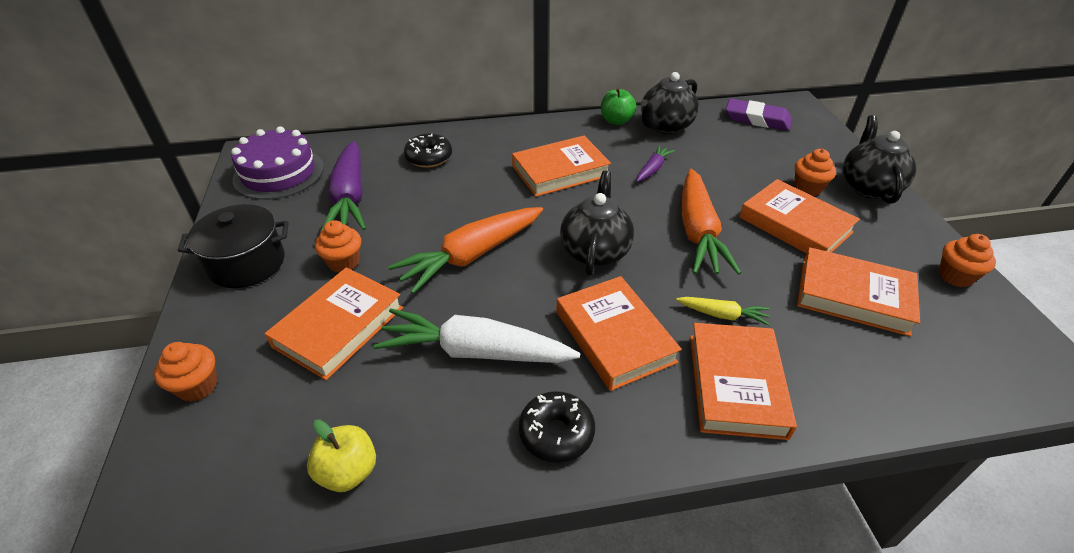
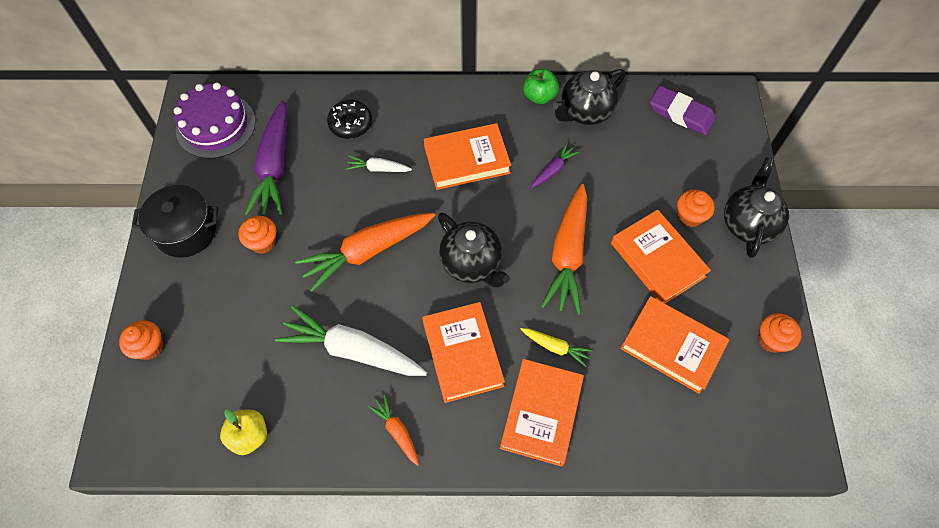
camera: 10 degrees right, 20 degrees up
orange book [265,267,403,380] -> none
black donut [519,391,595,463] -> orange carrot [368,395,419,466]
black teapot [560,171,634,276] -> black teapot turned 120 degrees clockwise [438,213,510,287]
none -> white carrot [346,156,412,172]

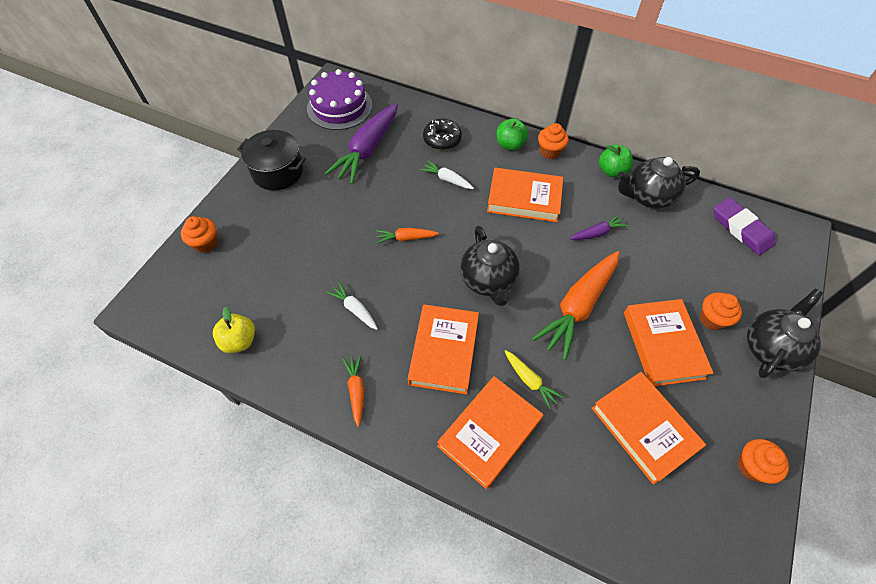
camera: 25 degrees right, 5 degrees down
orange cupcake [238,216,276,254] -> orange cupcake moved to [538,123,569,159]
white carrot [275,305,427,376] -> white carrot [326,282,378,330], size x0.48
orange carrot [295,213,435,292] -> orange carrot [376,228,439,244], size x0.48
none -> green apple [497,118,528,151]

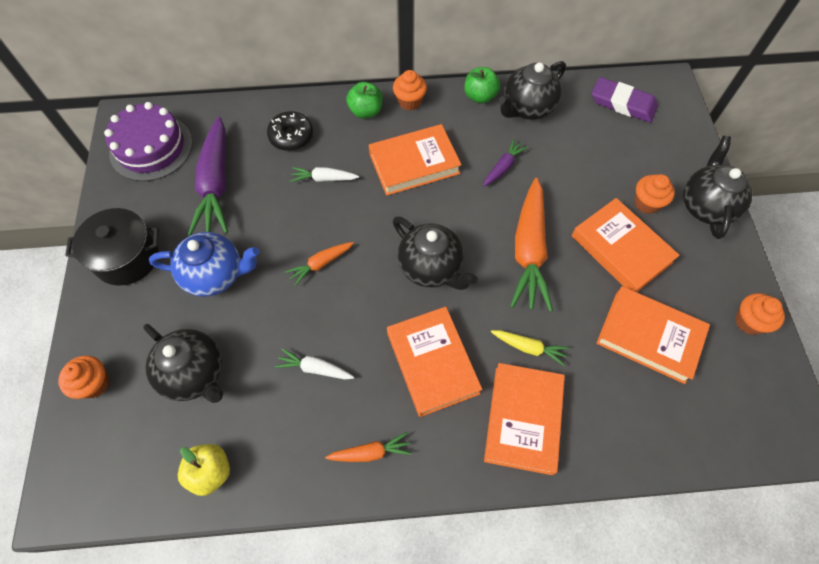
camera: 30 degrees left, 5 degrees up
orange carrot [342,355,364,427] -> orange carrot turned 120 degrees clockwise [325,432,412,462]
none -> black teapot [143,324,223,403]
none -> blue teapot [149,232,260,297]

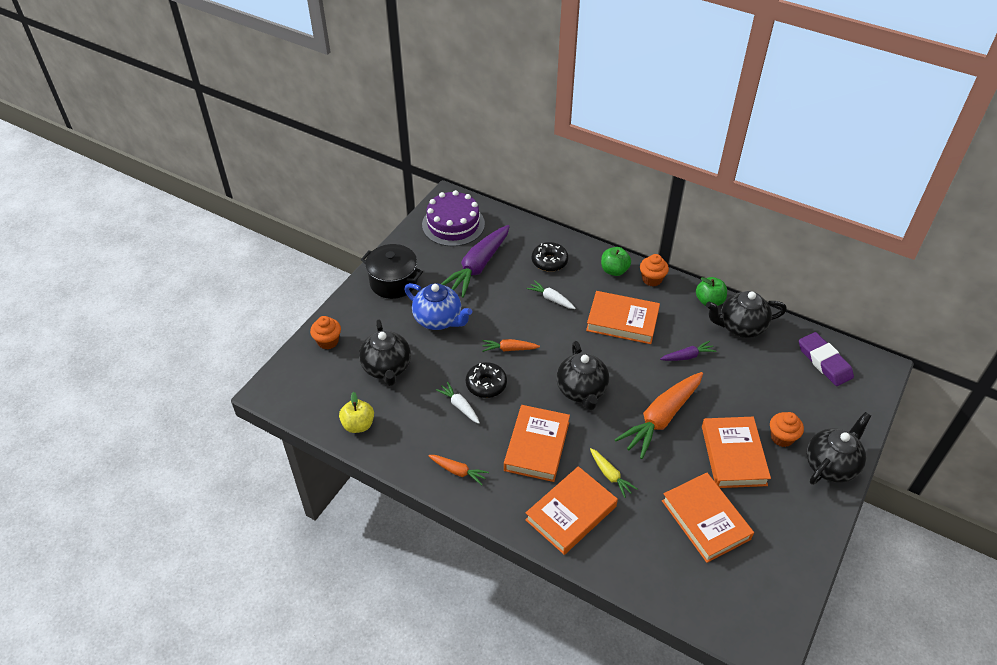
camera: 35 degrees right, 15 degrees down
orange cupcake [735,293,785,335] -> none
none -> black donut [466,362,507,398]

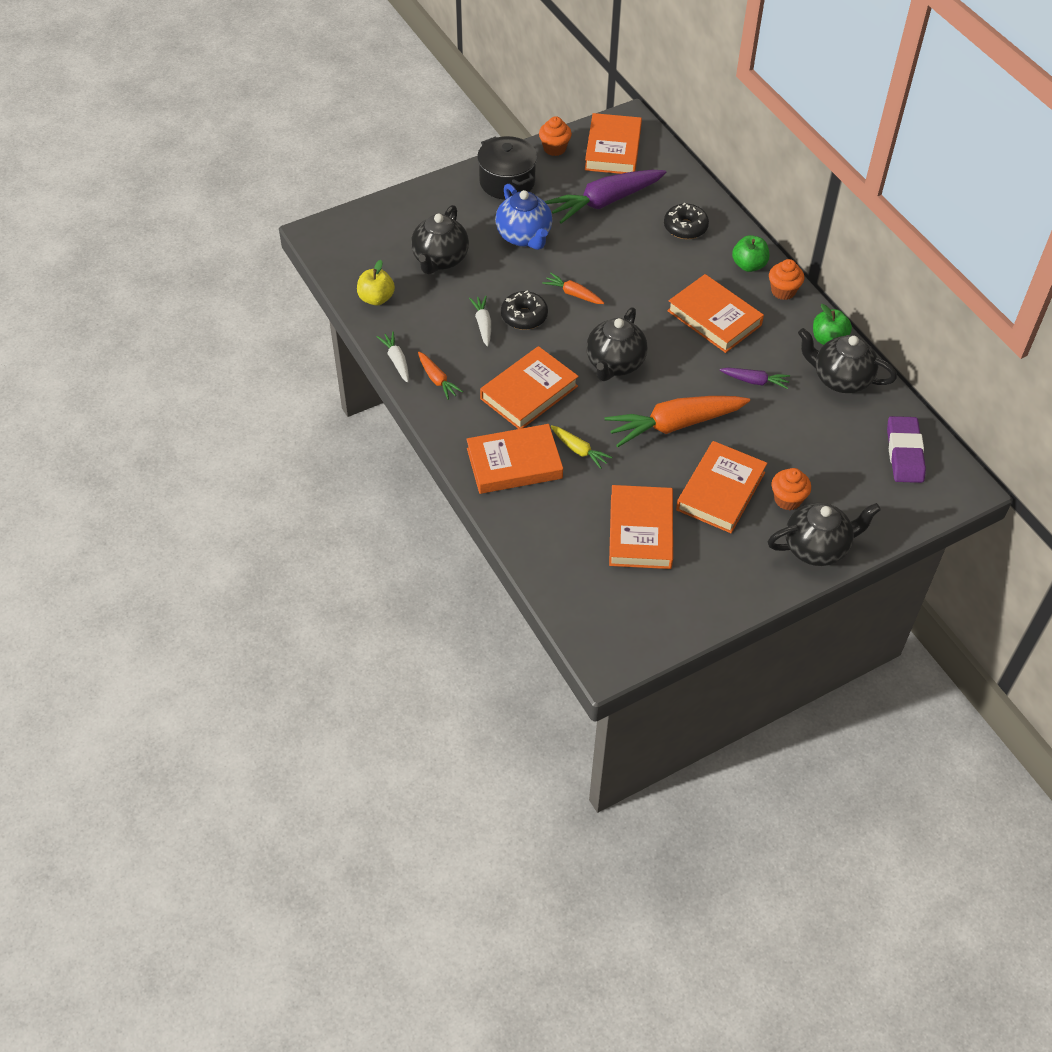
camera: 30 degrees right, 5 degrees up
orange cupcake [310,316,341,349] -> orange cupcake moved to [539,116,572,156]
purple cake [422,190,485,246] -> orange book [585,113,642,174]
white carrot [527,280,576,309] -> white carrot moved to [377,331,409,383]
yellow carrot [590,448,637,498] -> yellow carrot turned 45 degrees counterclockwise [550,425,612,469]

